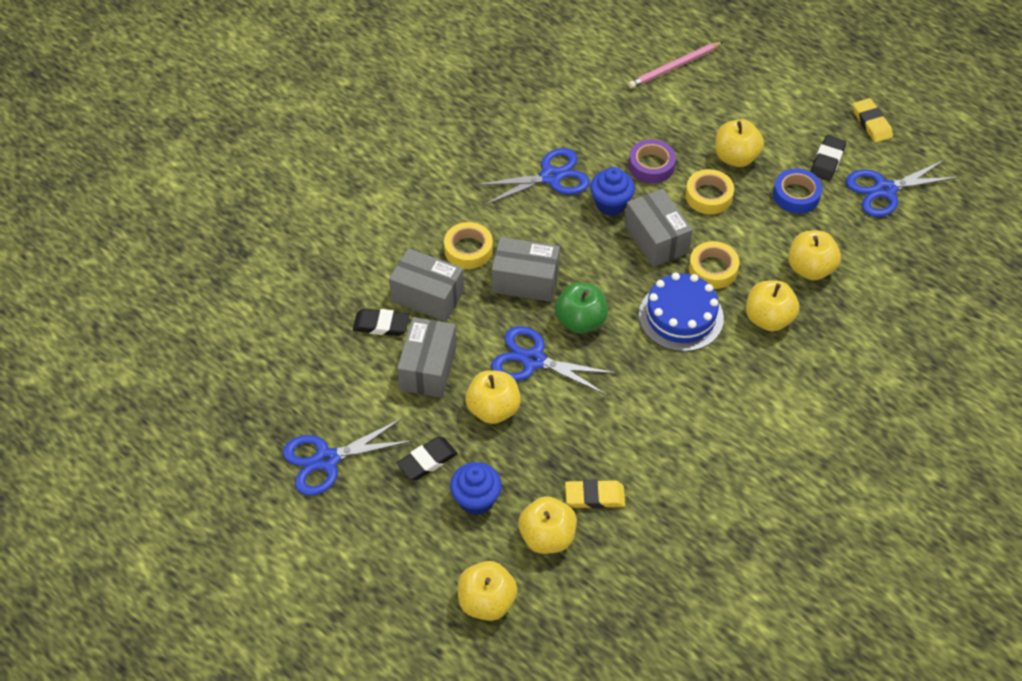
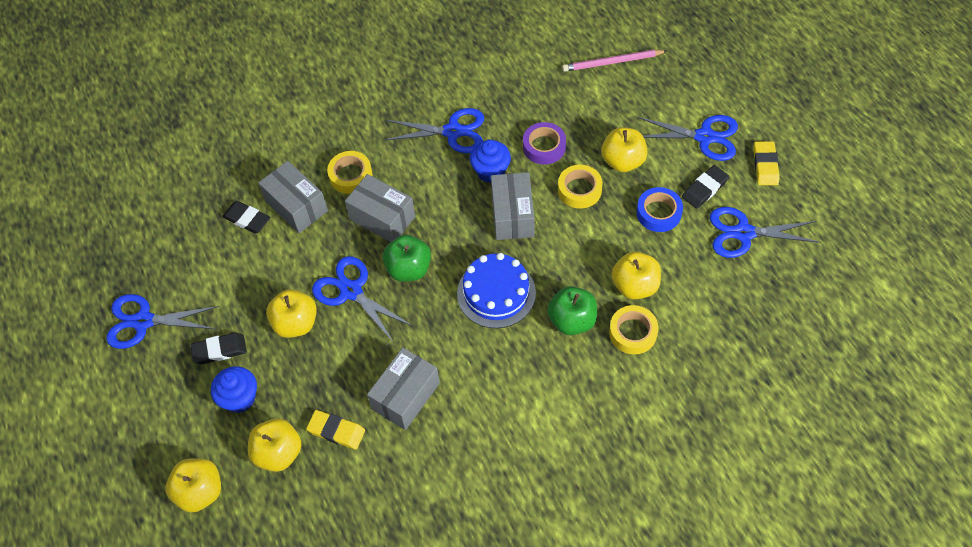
camera: 25 degrees right, 5 degrees up
grey box [397,317,457,398] -> grey box moved to [367,347,440,430]
yellow tape [689,241,739,289] -> yellow tape moved to [609,305,659,354]
yellow apple [746,280,799,331] -> green apple [547,286,597,335]
none -> blue scissors [637,115,738,161]

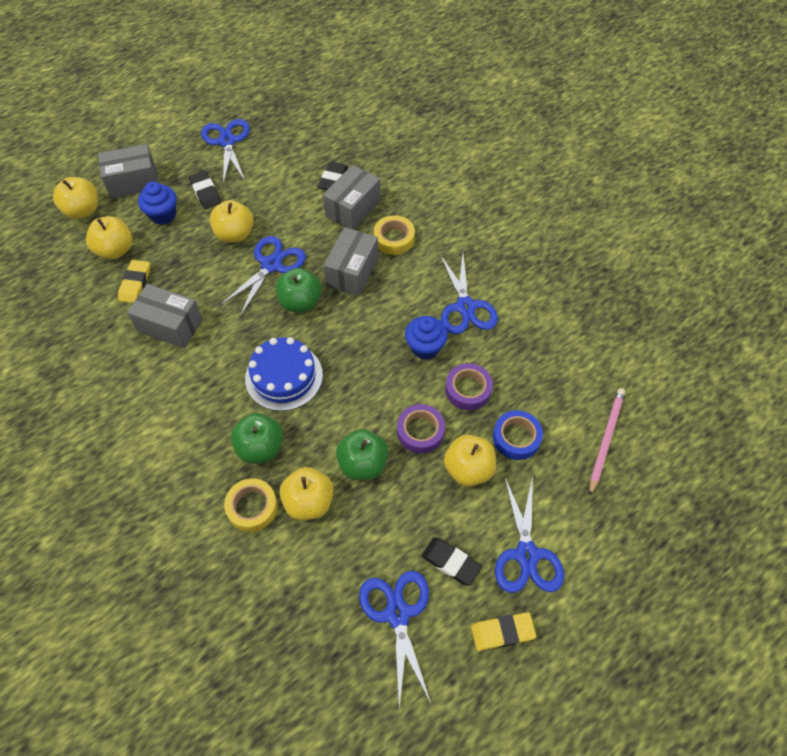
camera: 75 degrees right, 0 degrees up
grey box [491,172,535,240] -> grey box moved to [98,144,158,199]
yellow tape [558,165,603,209] -> purple tape [397,404,445,454]
pink pencil [562,50,667,72] -> pink pencil turned 45 degrees clockwise [589,388,625,495]
blue tape [637,187,683,232] -> blue tape moved to [493,410,543,460]
none -> green apple [336,429,388,480]

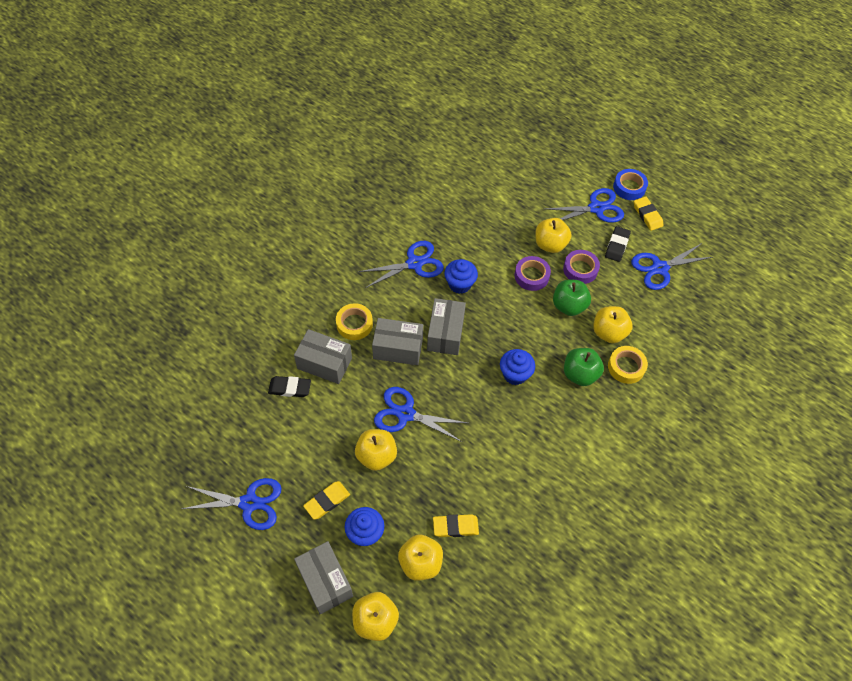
camera: 105 degrees left, 0 degrees up
grey box [127,284,203,348] -> grey box moved to [427,298,466,355]
black eraser [189,171,221,209] -> yellow eraser [303,481,350,520]
blue scissors [201,119,250,184] -> blue scissors turned 150 degrees counterclockwise [182,478,282,530]
blue cake [245,337,323,411] -> blue cupcake [500,349,535,385]
green apple [276,268,322,312] -> none
purple tape [445,363,493,410] -> purple tape moved to [563,250,600,284]
blue tape [493,410,543,460] -> blue tape moved to [613,169,648,200]
pink pencil [589,388,625,495] -> none

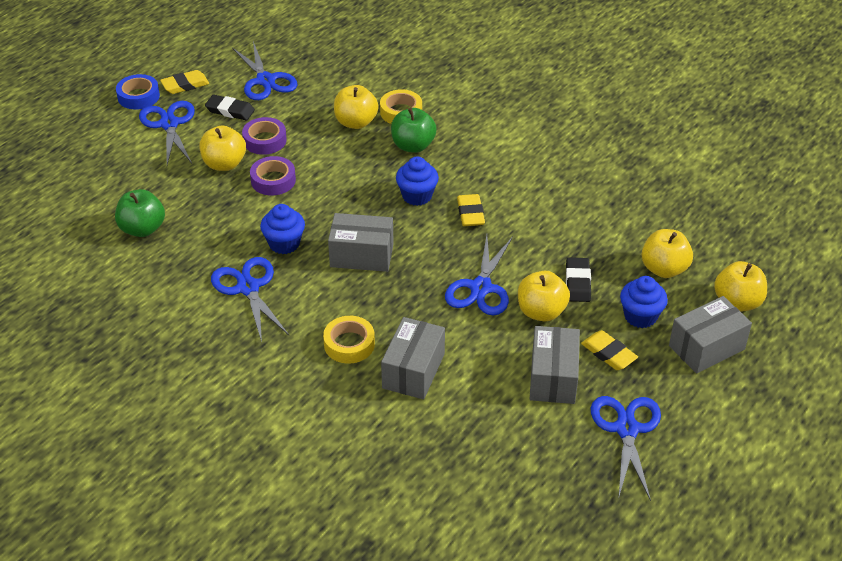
camera: 90 degrees left, 15 degrees down
black eraser [268,376,311,397] -> black eraser moved to [566,257,591,302]
grey box [372,318,423,365] -> grey box moved to [530,326,580,404]
yellow eraser [433,514,479,537] -> yellow eraser moved to [457,194,485,226]
green apple [553,280,591,316] -> green apple moved to [115,189,165,237]

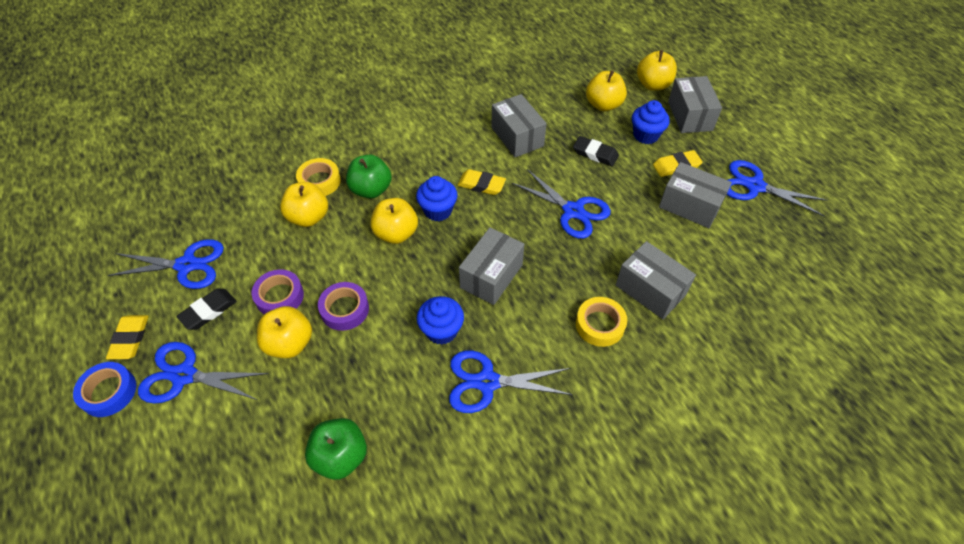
camera: 65 degrees left, 10 degrees up
yellow apple [518,271,570,322] -> yellow apple moved to [370,198,418,244]
none -> grey box [492,94,547,157]

